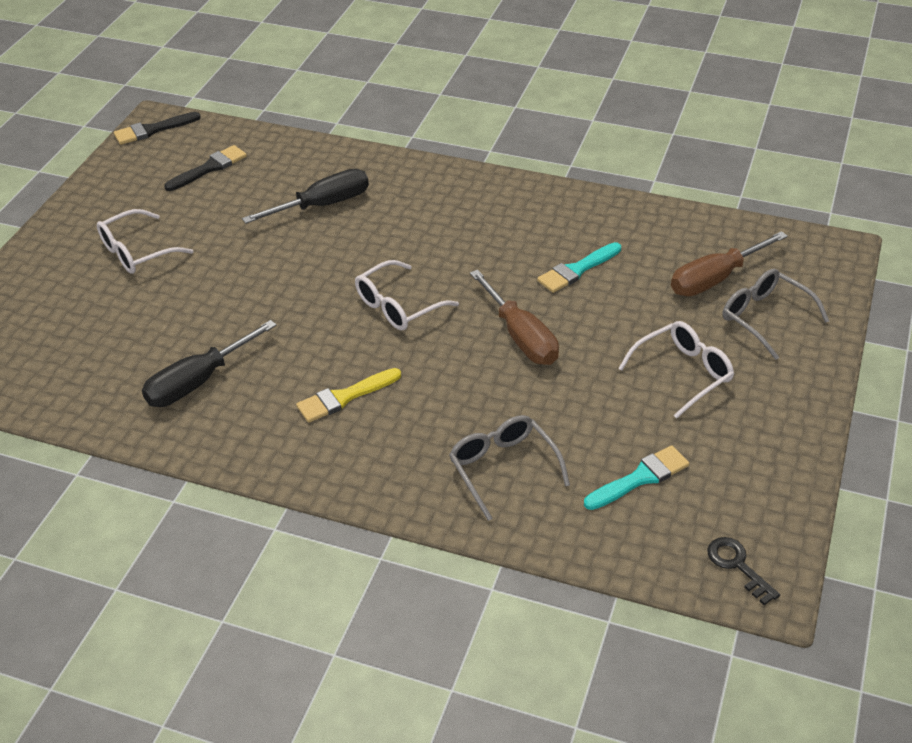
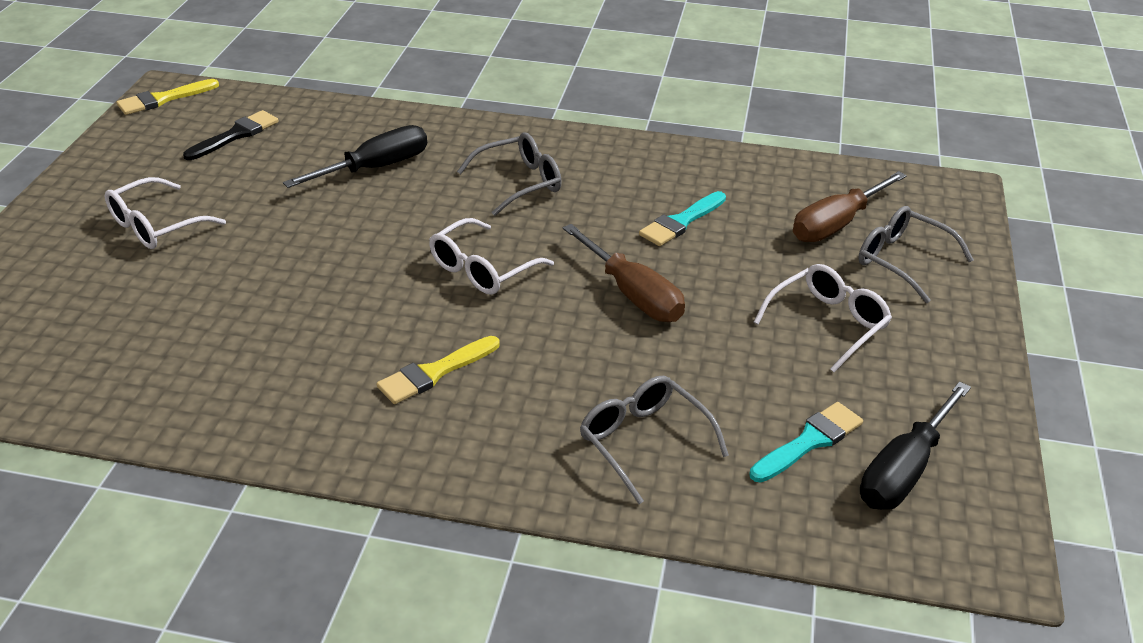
camera: 10 degrees left, 5 degrees down
black brush [114,112,201,145] -> yellow brush [116,79,219,115]
black screwdriver [142,320,277,407] -> black screwdriver moved to [860,381,971,510]
black key [707,537,780,605] -> none
none -> grey glasses [457,132,562,216]

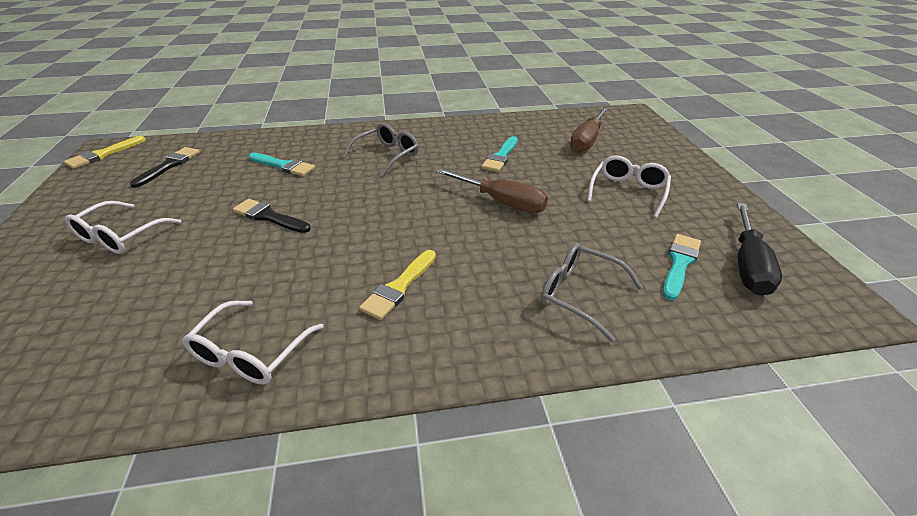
camera: 20 degrees left, 0 degrees up
black screwdriver [283,125,427,188] -> turquoise brush [249,153,315,176]
white glasses [429,218,554,295] -> white glasses moved to [182,301,324,384]
grey glasses [858,206,974,303] -> none
none -> black brush [233,199,311,233]

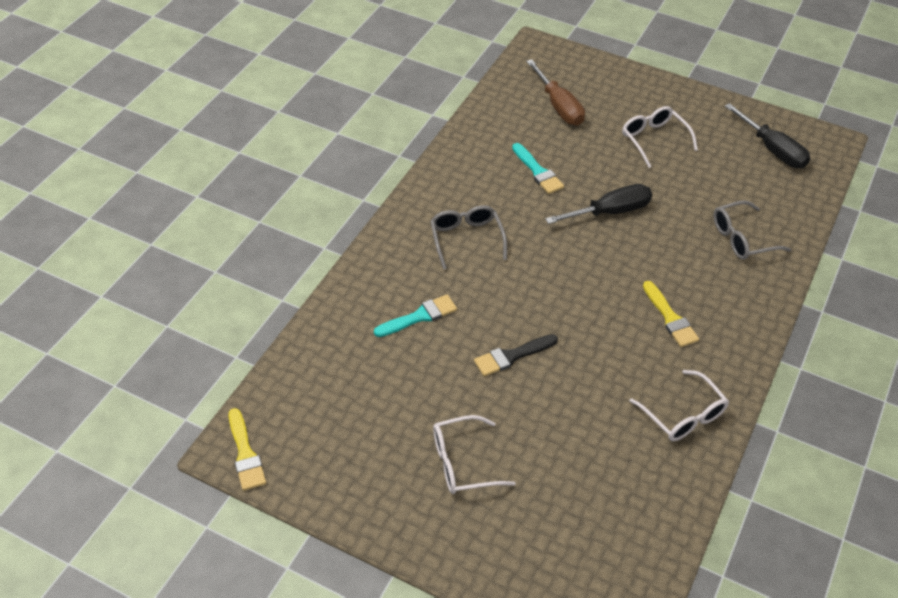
camera: 55 degrees left, 10 degrees up
white glasses [65,201,181,254] -> white glasses turned 105 degrees clockwise [433,415,516,494]
black brush [130,147,200,188] -> none
brown screwdriver [436,168,548,213] -> black screwdriver [545,184,652,224]
turquoise brush [663,234,701,300] -> none

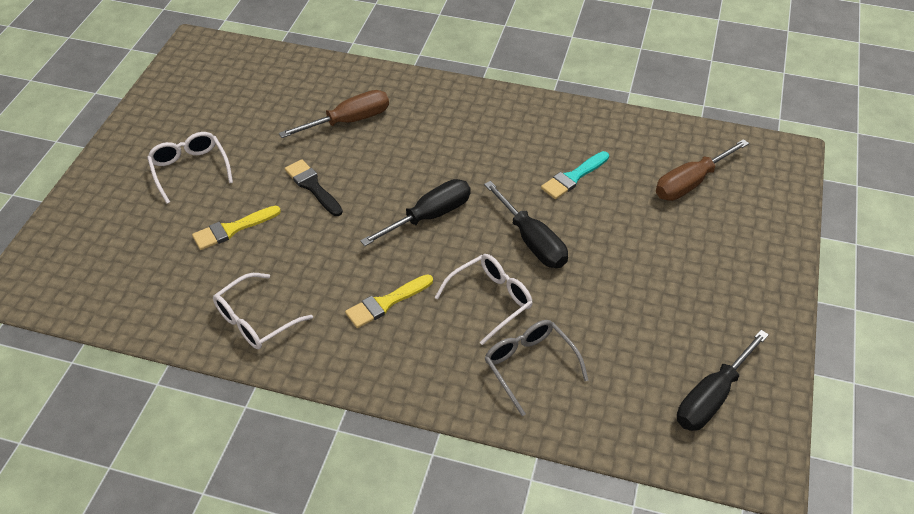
camera: 80 degrees right, 0 degrees up
yellow brush [229,408,266,491] -> yellow brush moved to [192,206,281,250]
turquoise brush [374,295,457,337] -> brown screwdriver [279,90,389,138]
grey glasses [430,205,507,270] -> none
white glasses [622,106,698,168] -> white glasses moved to [435,254,533,345]
none -> black screwdriver [360,179,471,246]

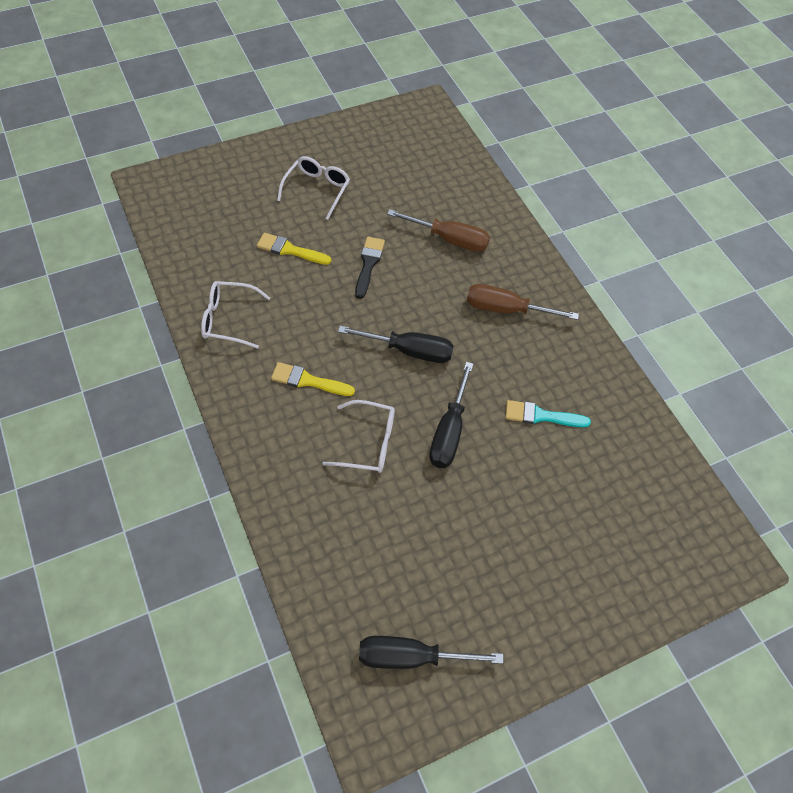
camera: 45 degrees right, 10 degrees up
grey glasses [485,320,588,416] -> none
brown screwdriver [656,139,749,201] -> brown screwdriver moved to [467,284,579,320]

